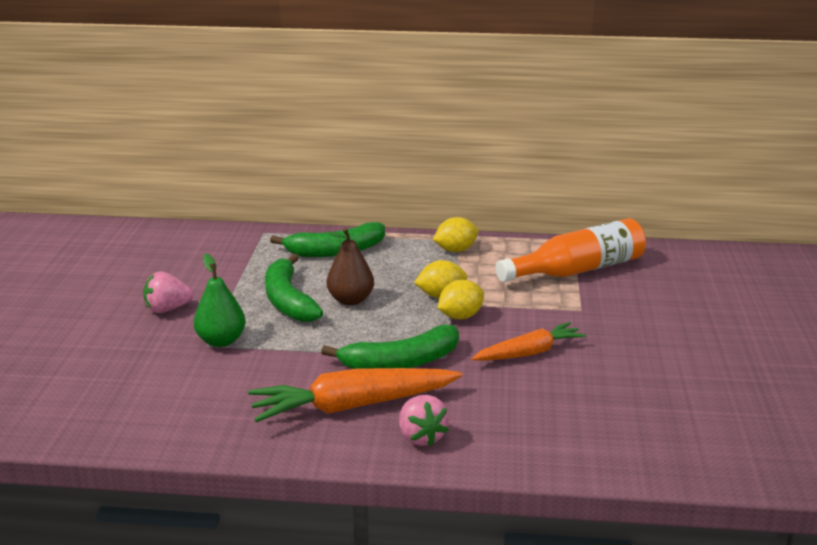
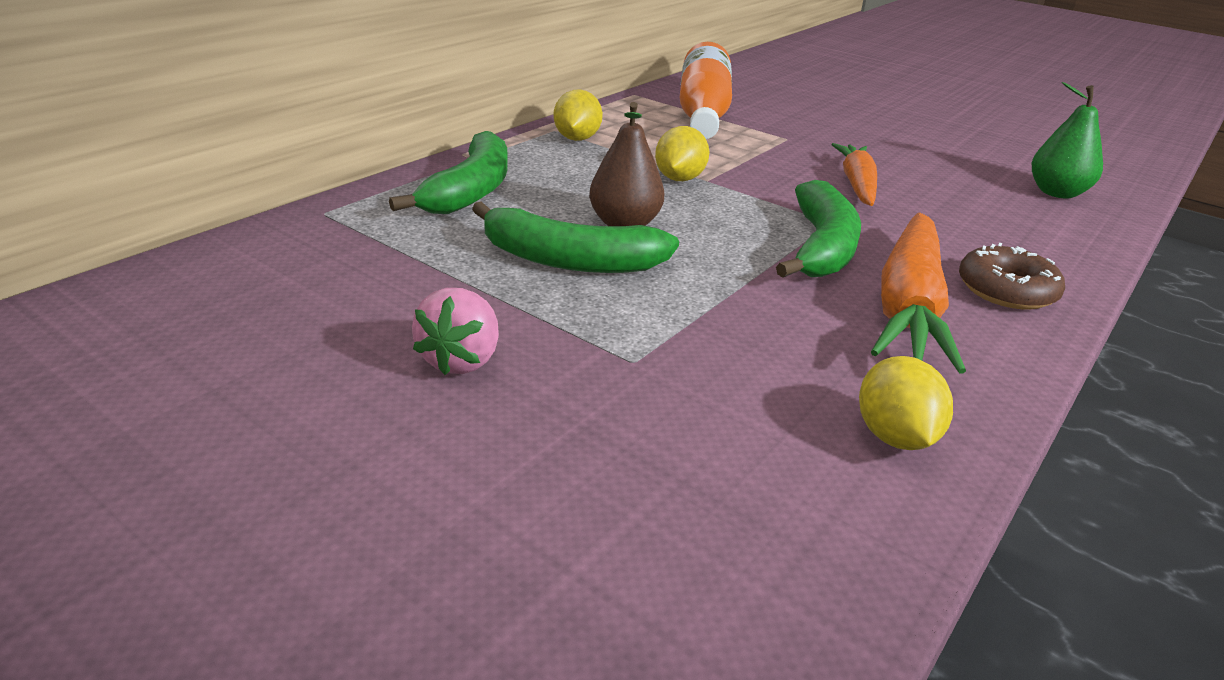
camera: 60 degrees left, 5 degrees up
green pear [193,253,246,347] -> green pear moved to [1032,82,1103,199]
pink strawberry [399,395,449,446] -> brown donut [959,242,1065,310]
yellow lemon [438,280,484,319] -> yellow lemon moved to [859,356,953,450]

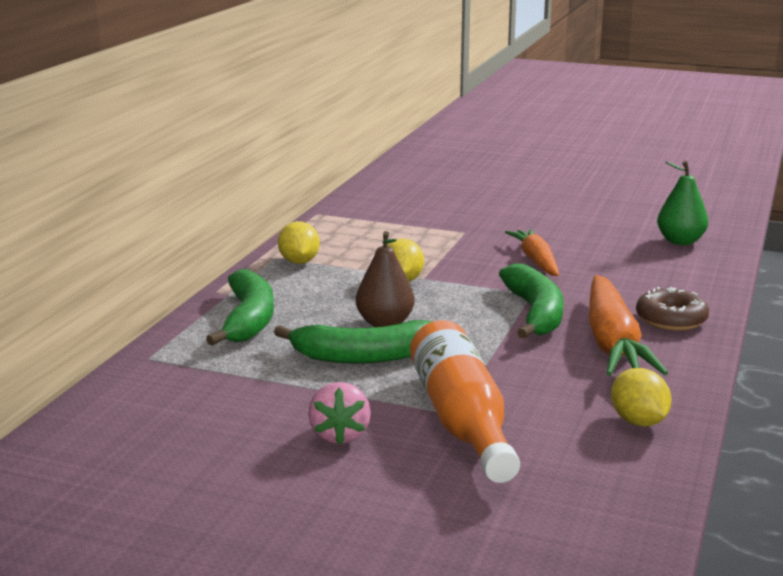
camera: 15 degrees left, 10 degrees down
orange bottle [680,42,732,139] -> orange bottle moved to [410,320,520,483]

